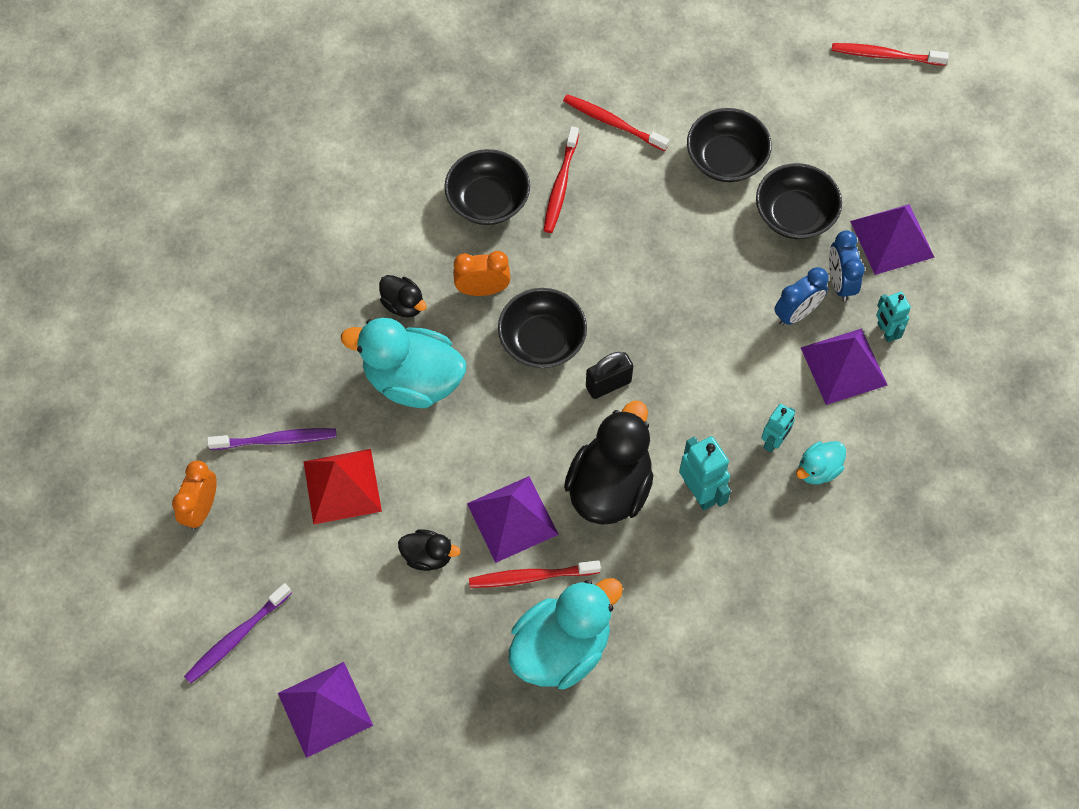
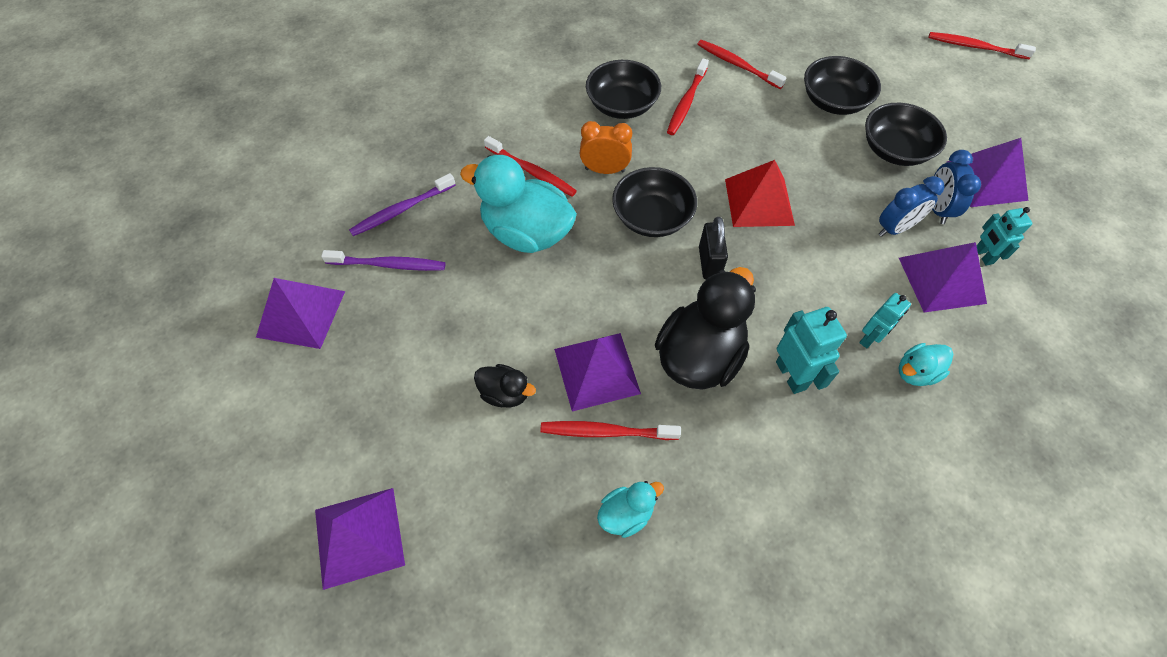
camera: 10 degrees right, 5 degrees down
orange clock [172,460,217,529] -> purple pyramid [256,278,345,349]
purple toothbrush [184,583,292,684] -> purple toothbrush moved to [349,173,456,236]
red pyramid [303,449,382,525] -> red pyramid moved to [725,160,795,227]
black duck [379,275,427,317] -> red toothbrush [484,136,577,197]
turquoise duck [508,578,623,689] -> turquoise duck [597,481,664,538], size x0.49
black padlock [586,352,633,399] -> black padlock turned 75 degrees counterclockwise [699,217,728,279]

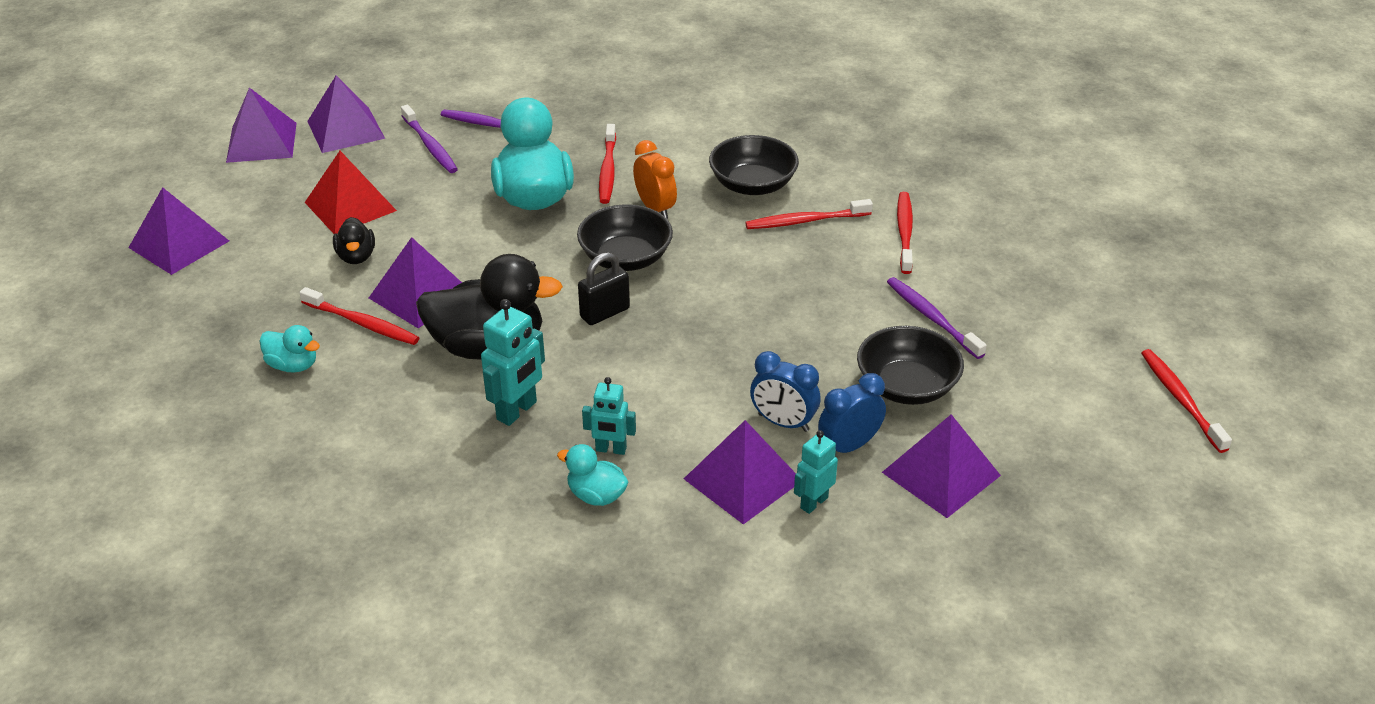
camera: 55 degrees right, 20 degrees down
red toothbrush [540,421,681,440] -> red toothbrush turned 150 degrees clockwise [299,287,419,345]
red pyramid [725,160,795,227] -> red pyramid moved to [305,151,397,234]
black bowl [804,56,881,115] -> purple toothbrush [887,277,987,359]
none -> purple pyramid [226,88,297,163]

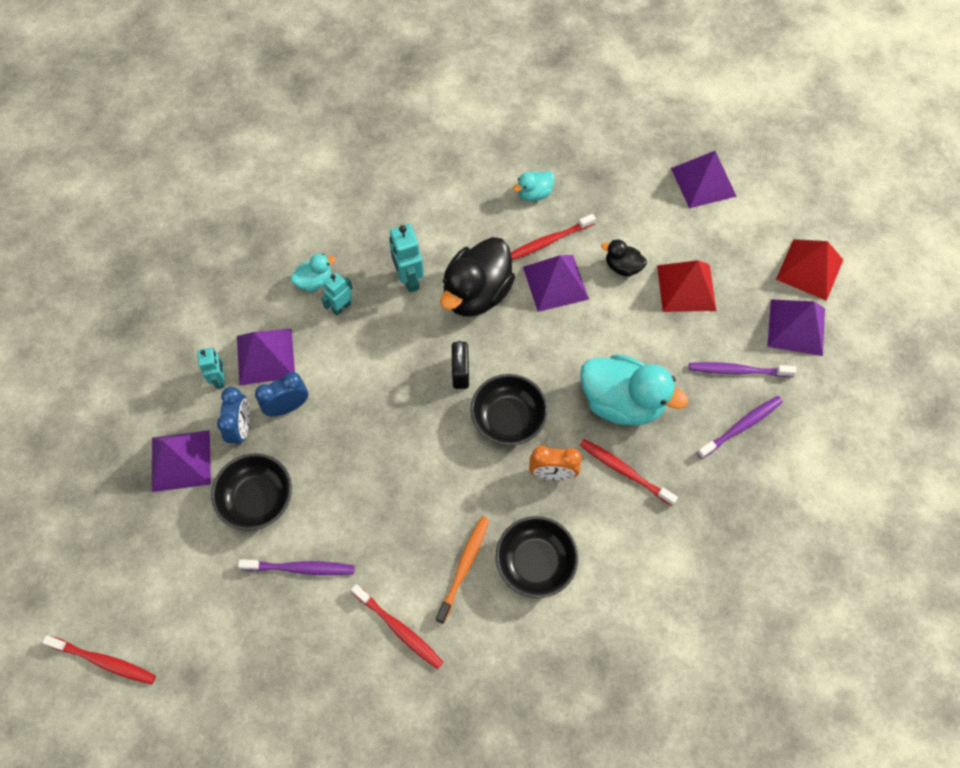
camera: 125 degrees right, 25 degrees up
purple pyramid [226,88,297,163] -> red pyramid [776,239,843,301]
red toothbrush [745,199,873,229] -> orange toothbrush [436,516,489,624]

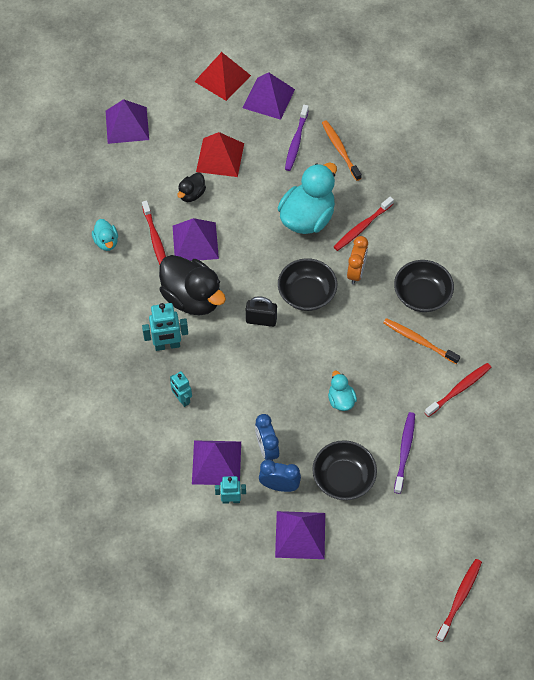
camera: 80 degrees left, 5 degrees down
turquoise duck [290,254,336,292] -> turquoise duck moved to [328,371,357,411]
purple toothbrush [697,396,783,459] -> orange toothbrush [322,120,362,181]

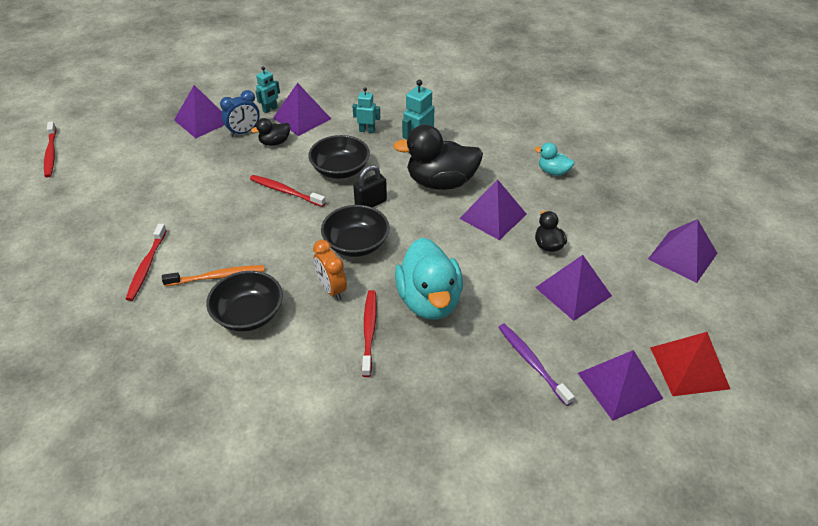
camera: 135 degrees right, 15 degrees down
red toothbrush [142,201,166,265] -> red toothbrush moved to [250,175,326,207]
red pyramid [196,132,244,177] -> purple pyramid [535,255,612,321]
blue clock [255,414,279,461] -> black duck [251,118,290,146]
black bowl [312,440,377,500] -> black bowl moved to [308,135,370,179]
orange toothbrush [322,120,362,181] -> none
turquoise duck [328,371,357,411] -> none
purple toothbrush [394,412,415,494] -> none

